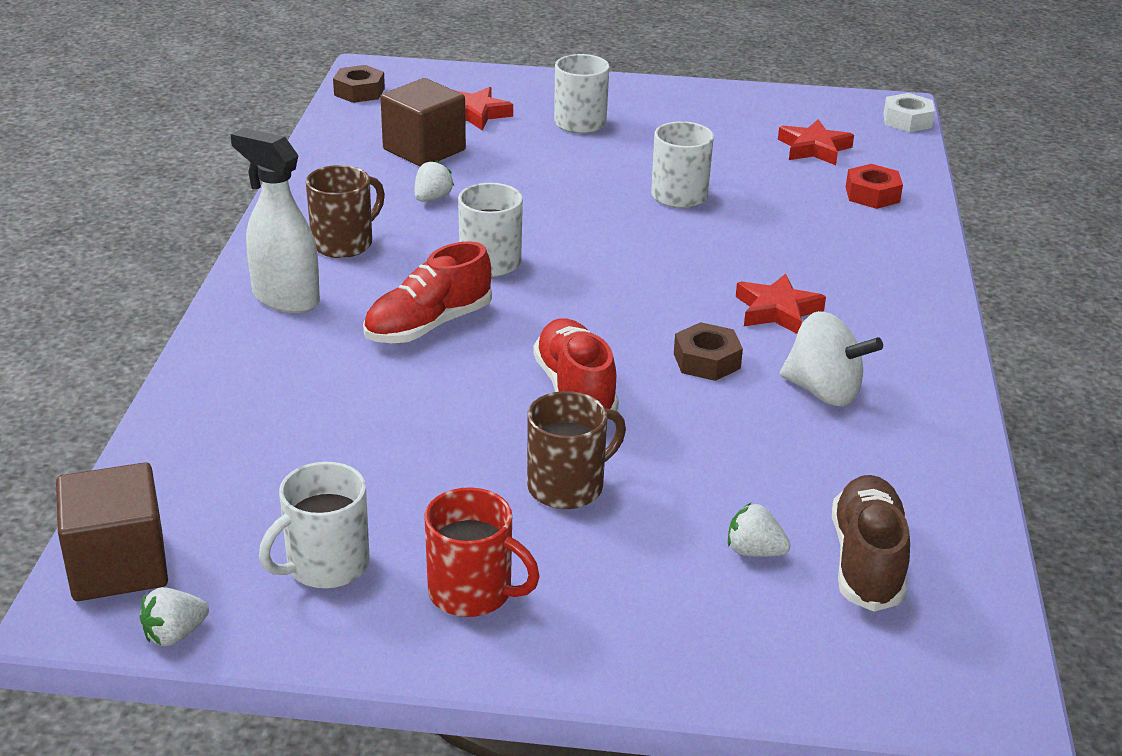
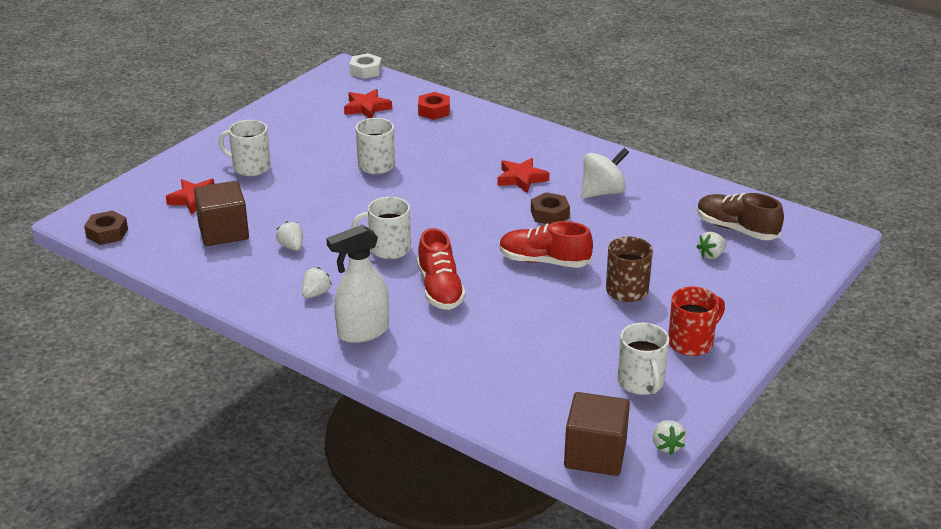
camera: 60 degrees left, 0 degrees up
brown mug [306,165,385,258] -> white strawberry [302,267,332,298]

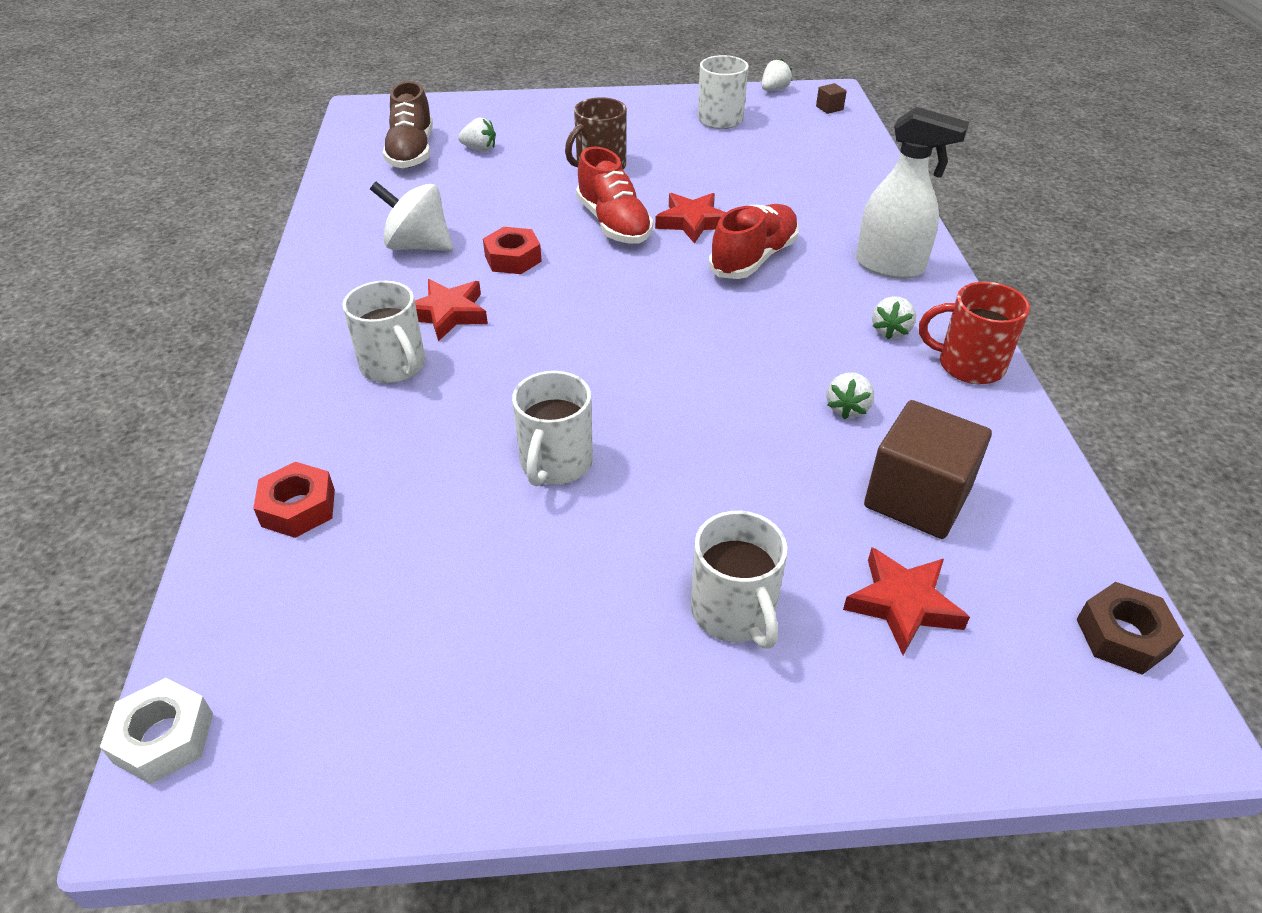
camera: 130 degrees left, 10 degrees up
white strawberry [302,267,332,298] -> white strawberry turned 60 degrees counterclockwise [872,296,916,339]
red star [344,89,392,118] -> red star moved to [655,193,726,244]
white mug [352,197,411,259] -> white mug moved to [342,281,425,383]
brown nut [531,192,570,224] -> red nut [483,227,542,274]
brown cube [564,392,630,476] -> brown cube [816,83,847,114], size x0.40
red mug [668,287,725,356] -> red mug moved to [919,282,1030,384]

